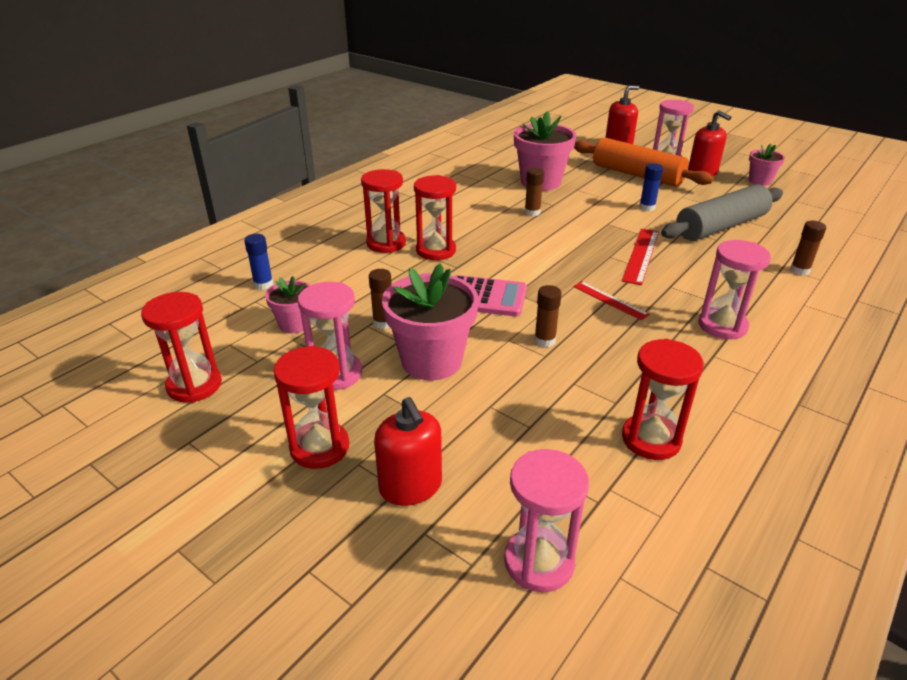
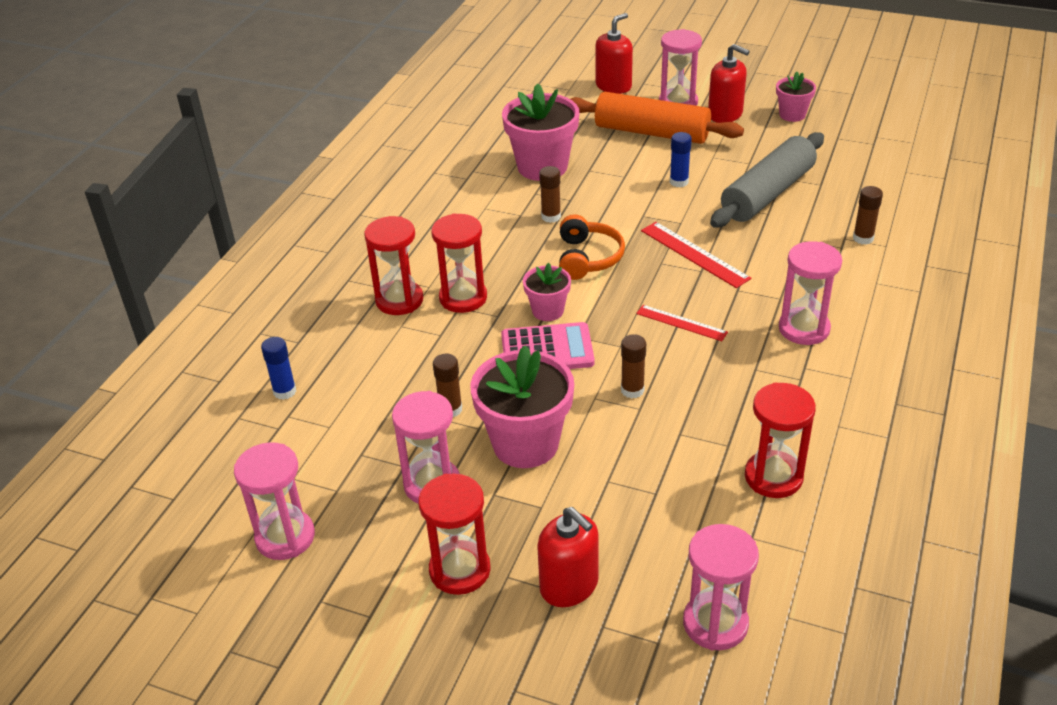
camera: 15 degrees left, 5 degrees up
red hourglass [141,292,222,403] -> pink hourglass [234,442,315,560]
pink flower pot [265,276,311,333] -> pink flower pot moved to [523,263,571,321]
red ruler [622,229,659,285] -> red ruler turned 45 degrees counterclockwise [641,222,751,288]
none -> orange headphones [559,214,625,280]

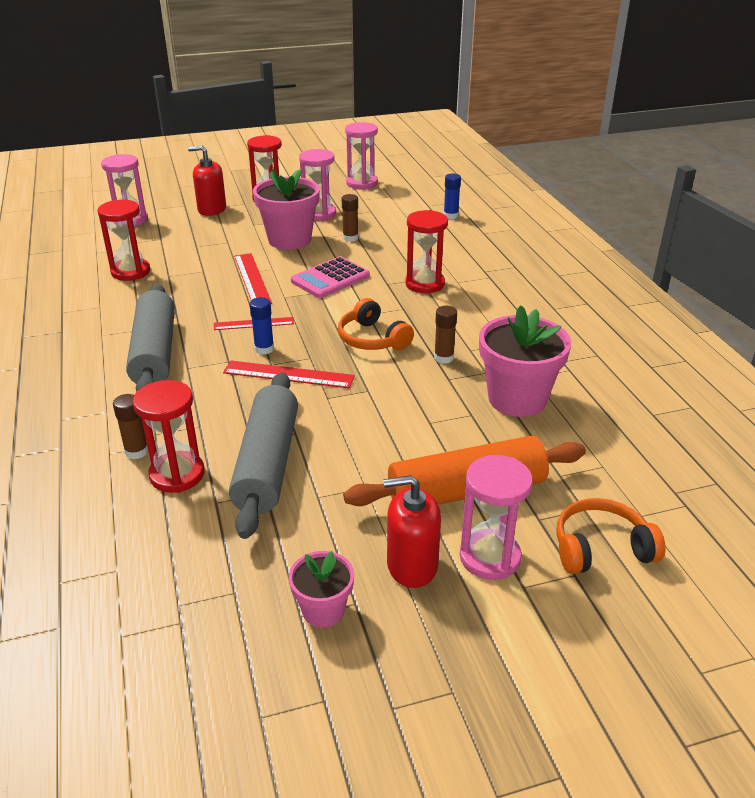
camera: 140 degrees right, 5 degrees down
red hourglass [364,216,423,315] -> red hourglass moved to [133,380,205,493]
pink flower pot [523,263,571,321] -> none
red soap dispenser [595,13,633,94] -> orange headphones [556,498,666,574]
brown glue stick [621,334,646,399] -> red ruler [234,253,272,304]
blue glue stick [670,132,692,187] -> blue glue stick moved to [250,297,274,355]
pink hourglass [779,241,842,345] -> grey rolling pin [126,284,175,391]

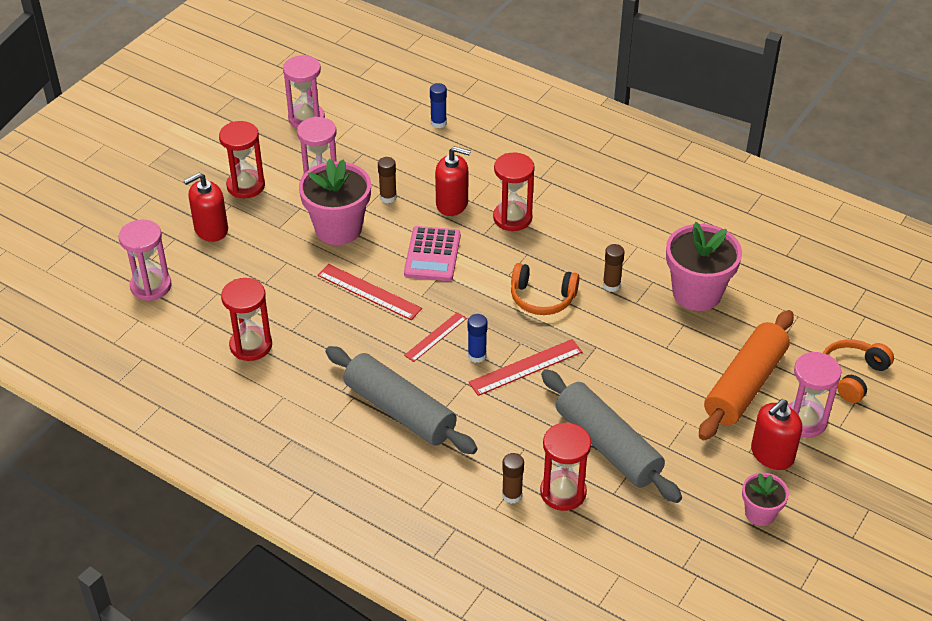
camera: 40 degrees left, 10 degrees up
none -> red soap dispenser [435,146,471,216]

